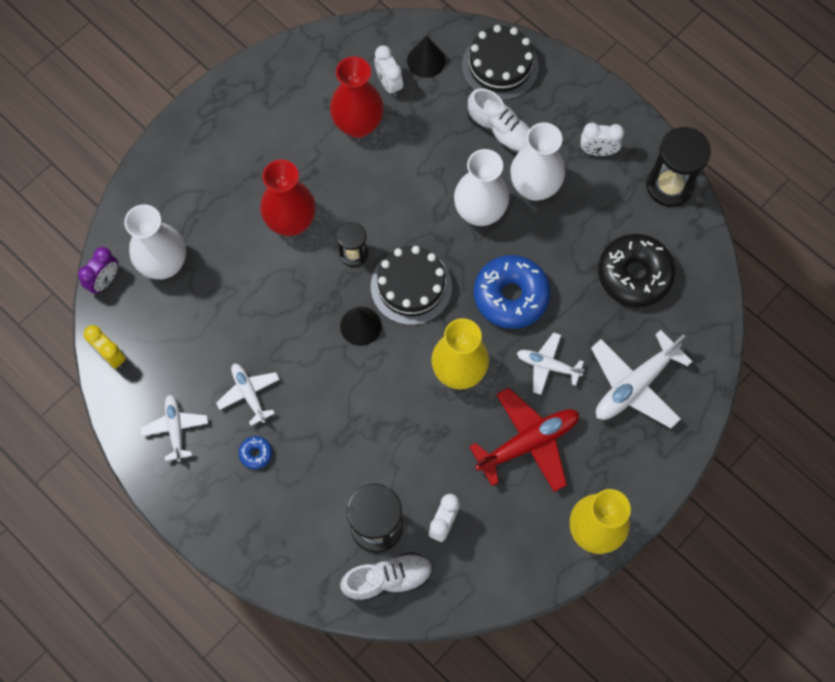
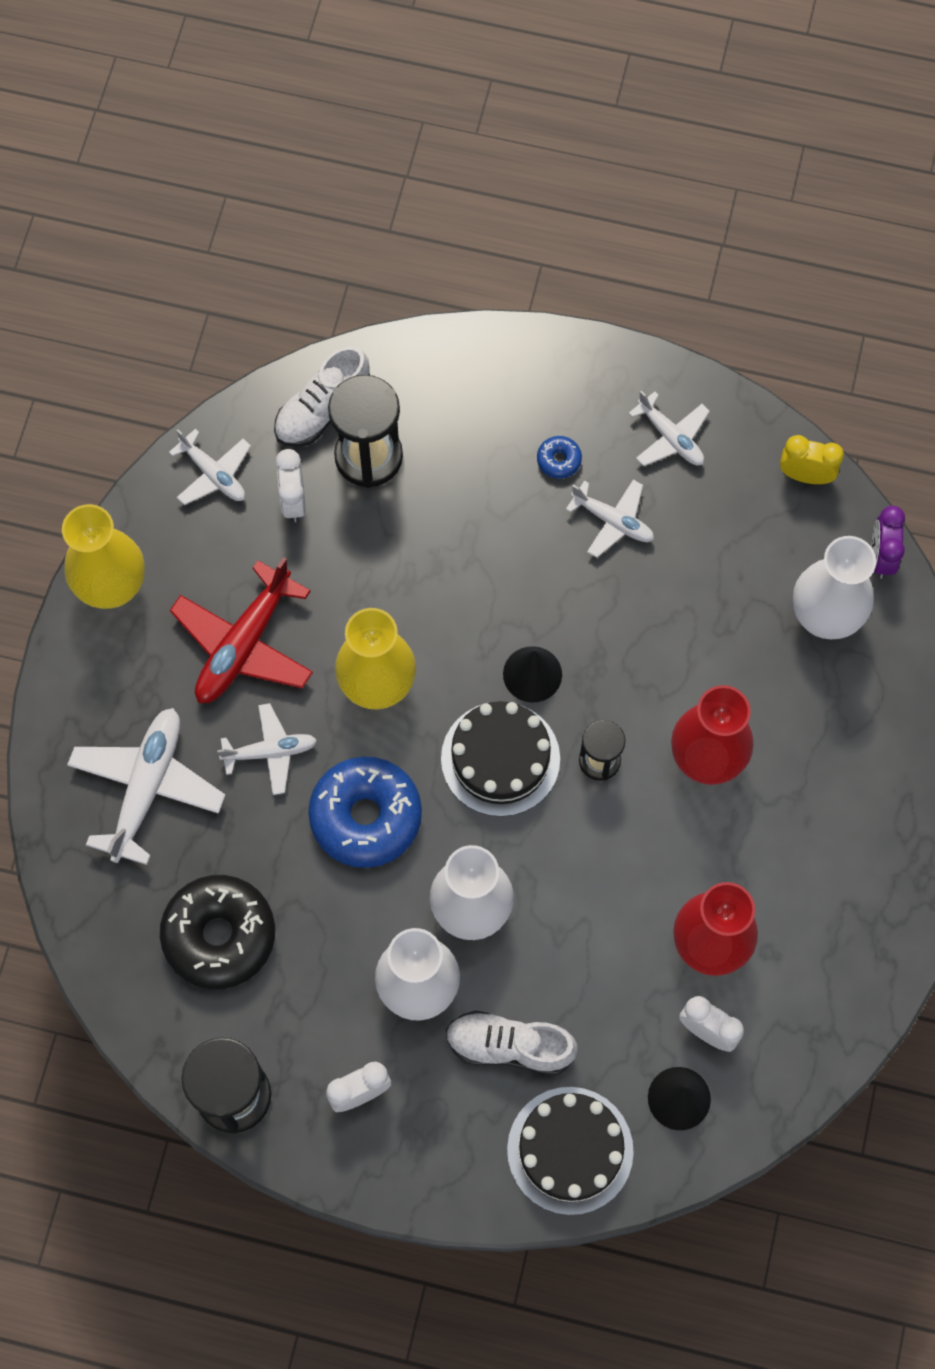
camera: 150 degrees right, 0 degrees up
none -> white plane [169,429,251,505]

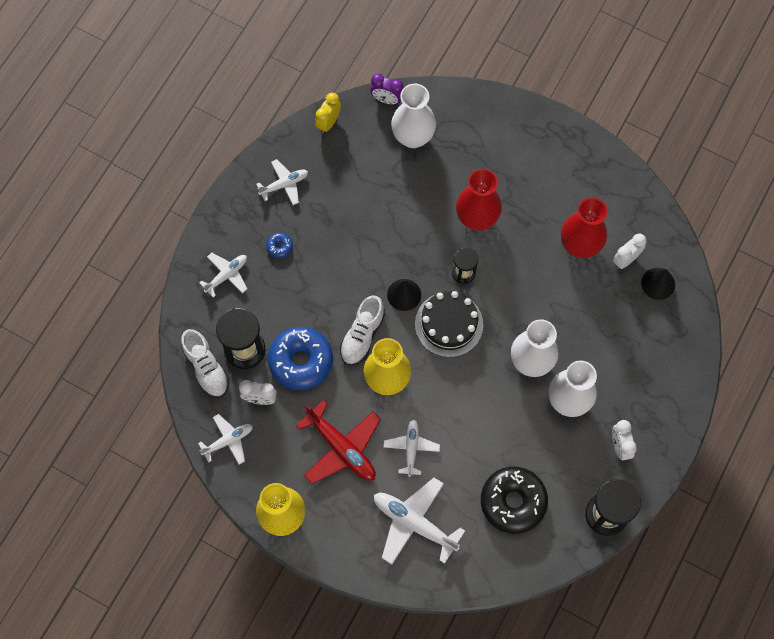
camera: 75 degrees left, 0 degrees up
blue donut [308,757,422,868] -> blue donut moved to [268,327,333,390]
white shoe [446,1011,578,1075] -> white shoe moved to [340,295,385,365]
black cake [507,1087,634,1215] -> none
white plane [566,480,654,558] -> white plane moved to [199,253,247,298]

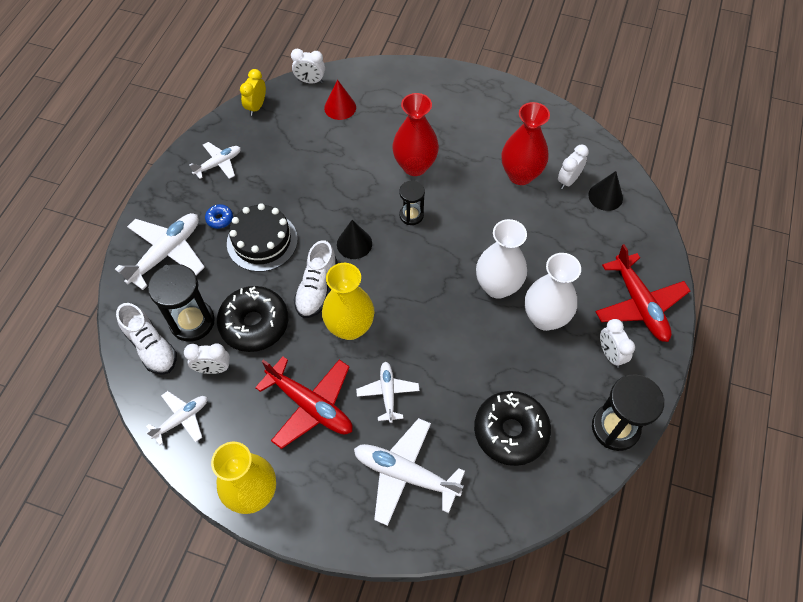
camera: 10 degrees left, 10 degrees down
white plane [199,253,247,298] -> white plane [115,213,205,290], size x1.69
blue donut [268,327,333,390] -> black donut [217,286,288,352]
purple clock [370,74,403,105] -> white clock [291,49,325,83]
white vase [391,84,436,148] -> red cone [324,79,356,120]
black cake [415,291,483,357] -> black cake moved to [227,203,298,272]
none -> red plane [596,244,690,342]

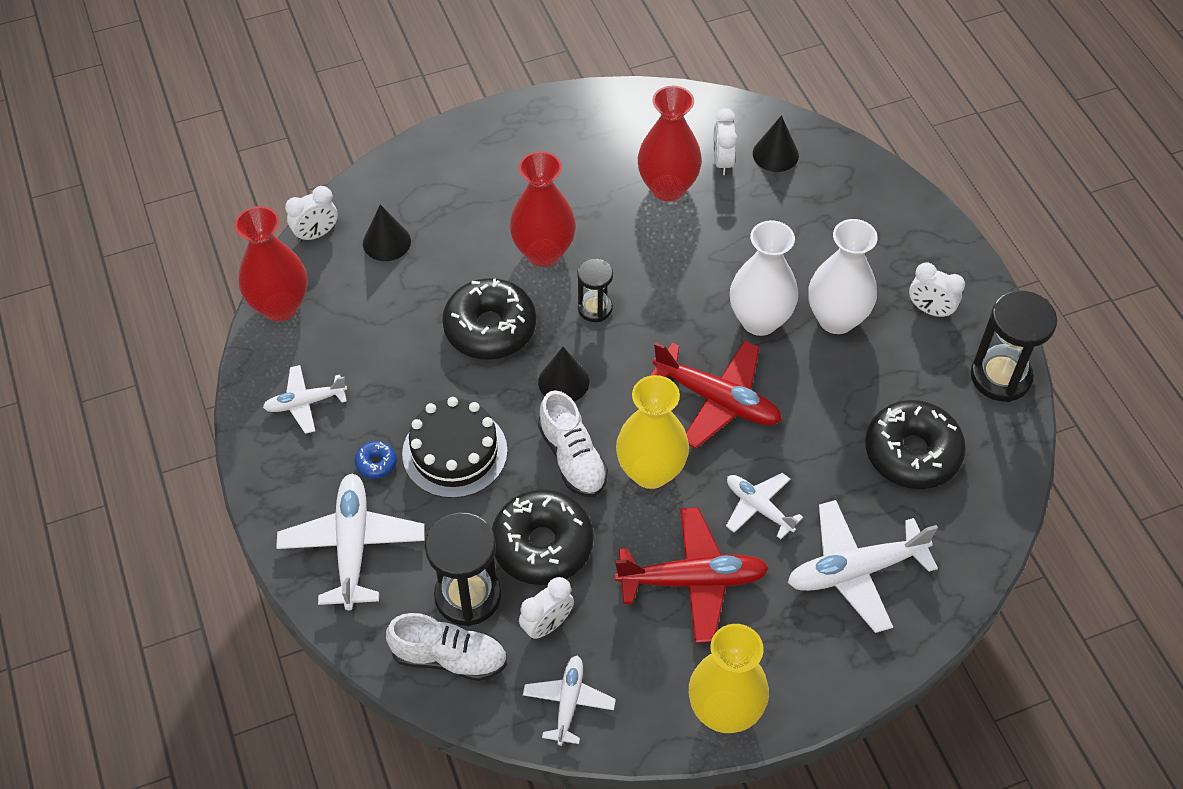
camera: 40 degrees left, 5 degrees down
white plane [189,142,241,179] -> white plane turned 120 degrees counterclockwise [263,365,347,434]
yellow clock [240,69,266,116] -> red vase [235,206,308,322]
red cone [324,79,356,120] -> black cone [363,204,411,261]
red plane [596,244,690,342] -> red plane moved to [650,340,782,449]
none -> black donut [442,278,536,360]

